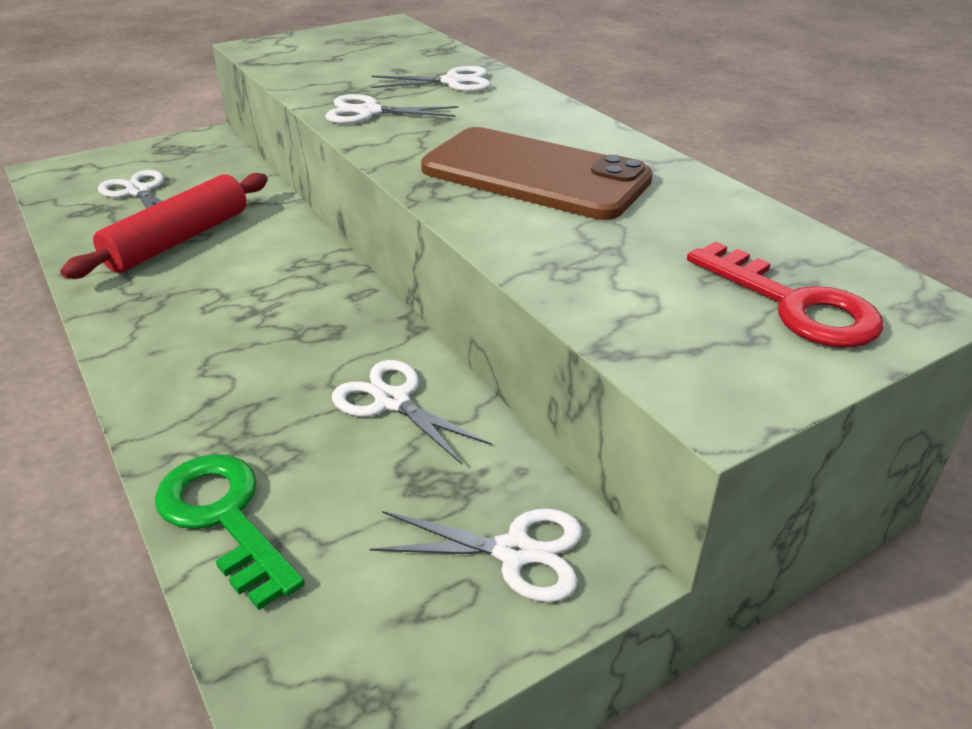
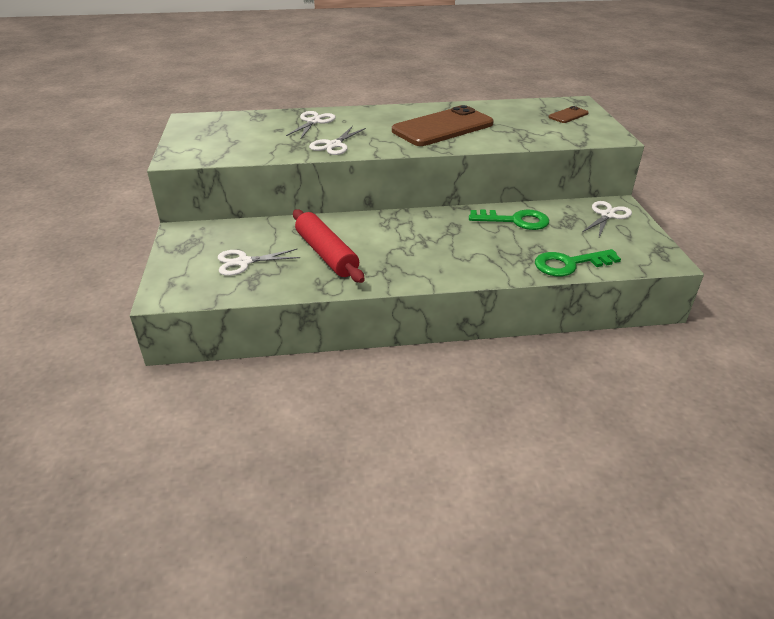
camera: 65 degrees left, 0 degrees up
white scissors [332,360,492,464] -> green key [469,209,549,230]
red key [687,241,884,348] -> brown phone [548,106,589,123]

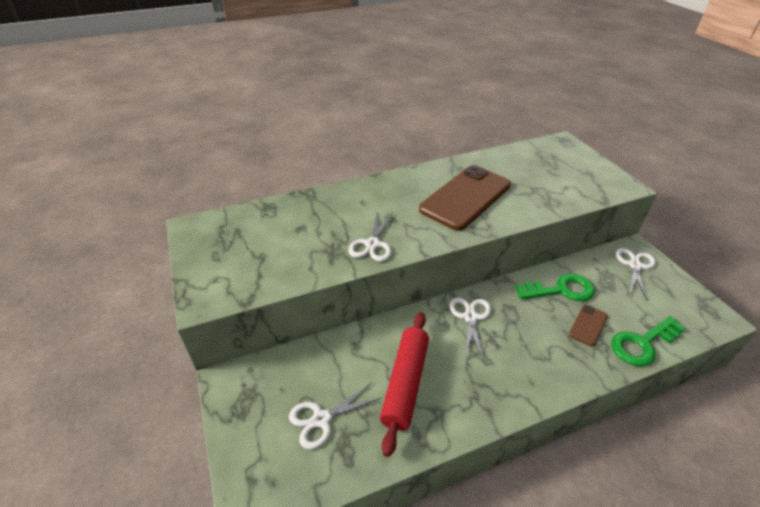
camera: 15 degrees left, 5 degrees up
white scissors [286,111,336,138] -> white scissors moved to [450,298,491,361]
red rolling pin [293,209,365,283] -> red rolling pin turned 60 degrees clockwise [380,312,429,457]
brown phone [548,106,589,123] -> brown phone moved to [569,305,608,347]

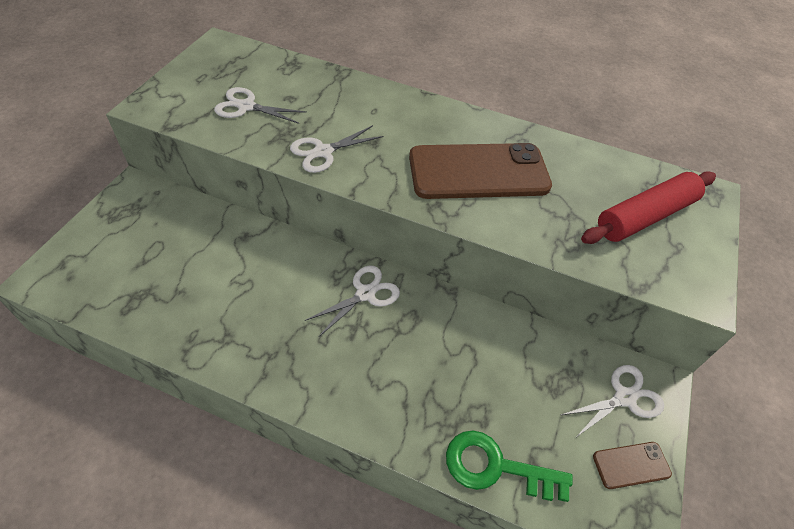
camera: 40 degrees right, 10 degrees up
white scissors [289,383,381,449] -> white scissors moved to [214,87,307,124]
red rolling pin [380,312,429,457] -> red rolling pin moved to [581,172,716,244]
green key [516,274,595,301] -> none
brown phone [569,305,608,347] -> brown phone moved to [593,442,672,489]

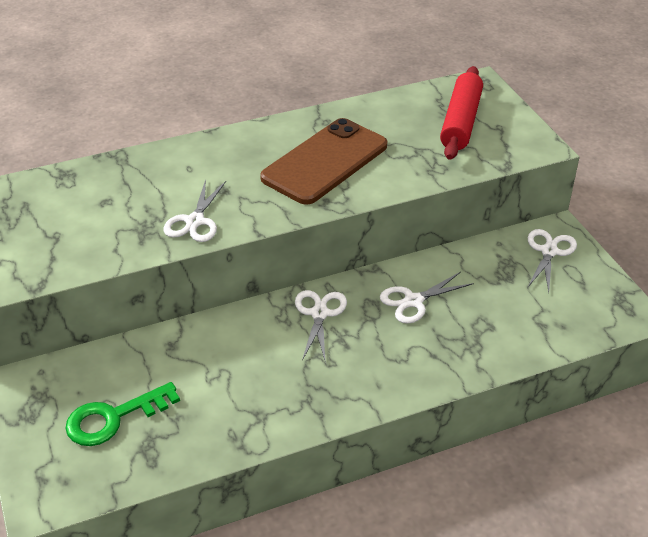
camera: 40 degrees left, 10 degrees down
white scissors [214,87,307,124] -> white scissors moved to [380,272,474,324]
green key [446,431,573,502] -> green key moved to [65,382,180,446]
brown phone [593,442,672,489] -> none

